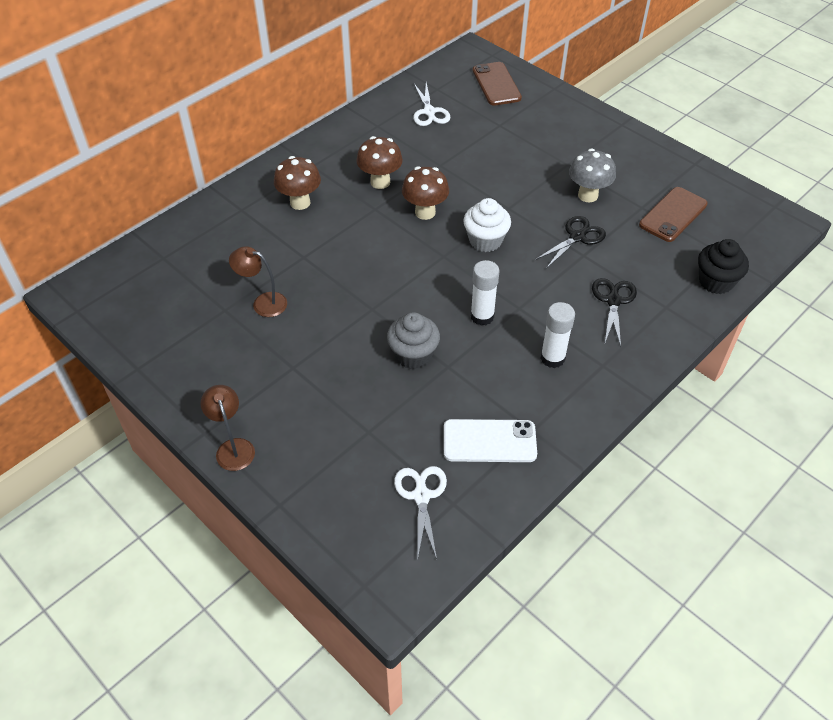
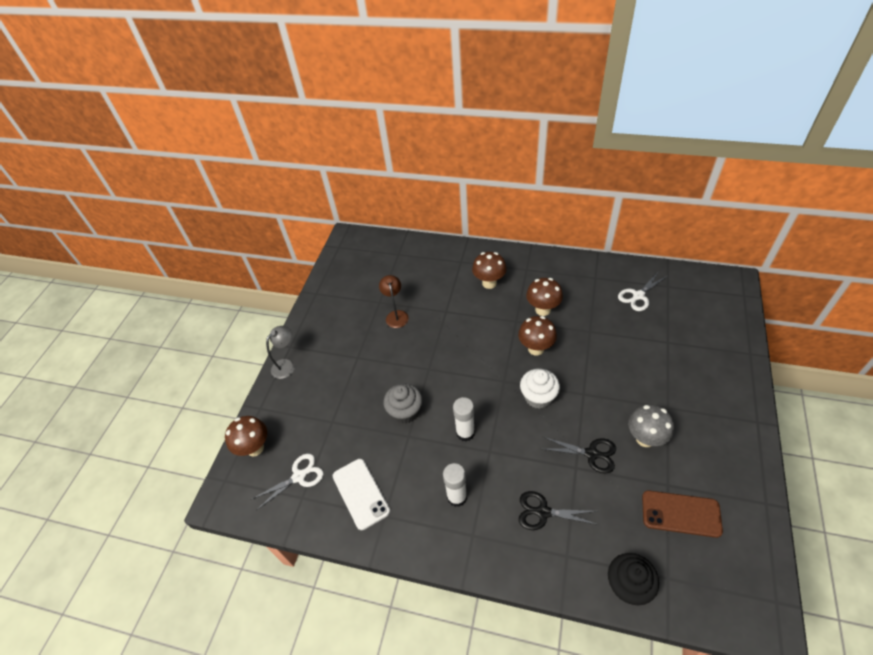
camera: 65 degrees right, 0 degrees up
brown lamp [201,385,255,471] -> grey lamp [266,326,295,379]
brown phone [473,62,522,106] -> none
black scissors [592,278,637,347] -> black scissors turned 150 degrees counterclockwise [519,491,599,530]
none -> brown mushroom [225,416,267,457]

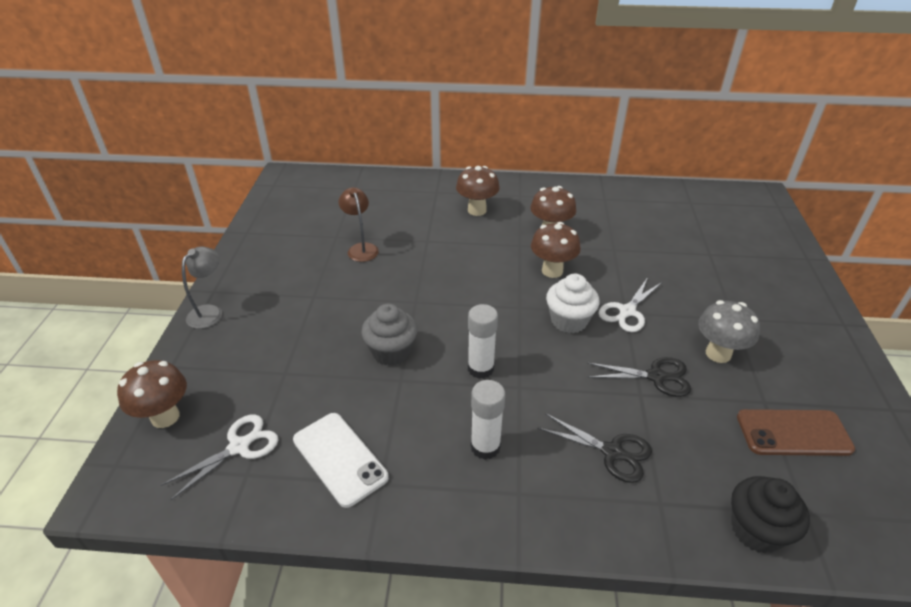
camera: 15 degrees left, 10 degrees down
black scissors [519,491,599,530] -> black scissors turned 150 degrees counterclockwise [538,414,652,483]
white scissors [618,271,667,311] -> white scissors moved to [598,277,662,332]

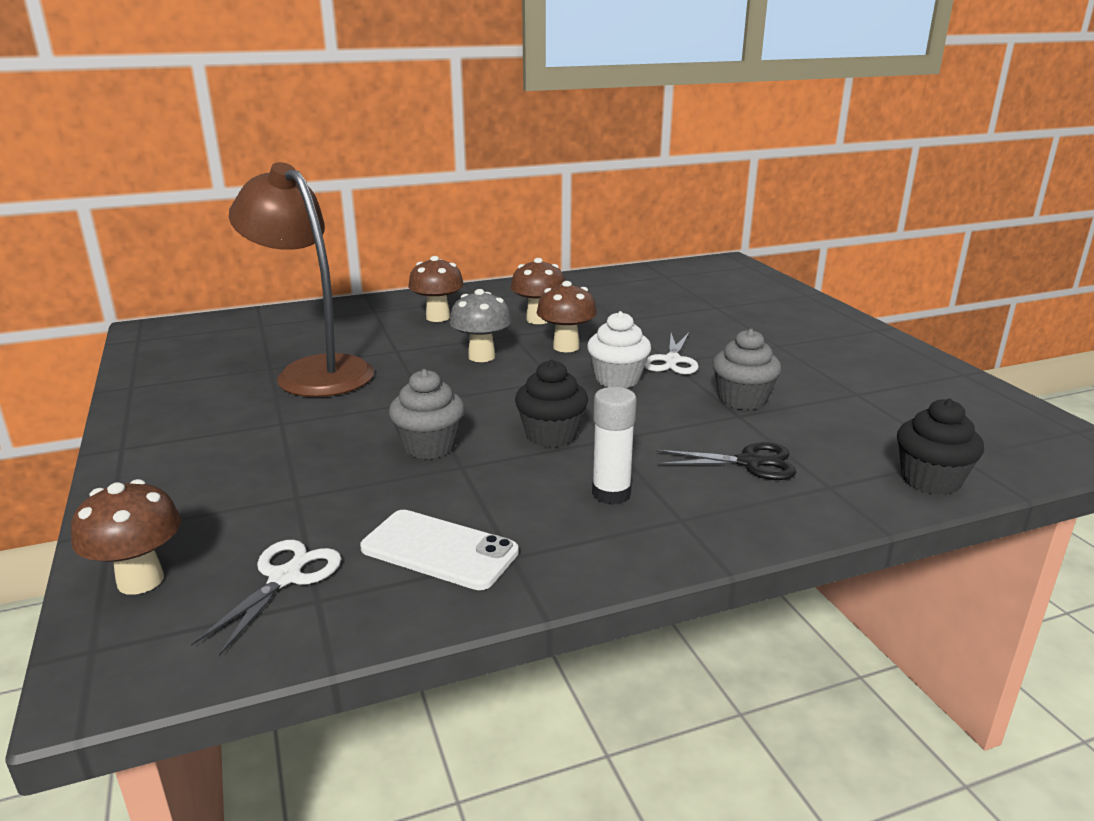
camera: 25 degrees left, 15 degrees down
grey lamp [182,247,222,329] -> none
brown lamp [339,187,379,262] -> brown lamp [229,162,374,397], size x2.20
white glue stick [468,304,498,379] -> black cupcake [515,360,588,448]
black scissors [587,357,691,397] -> grey cupcake [713,329,781,410]
grey mushroom [698,300,760,363] -> grey mushroom moved to [450,289,512,362]
brown phone [737,409,855,456] -> none

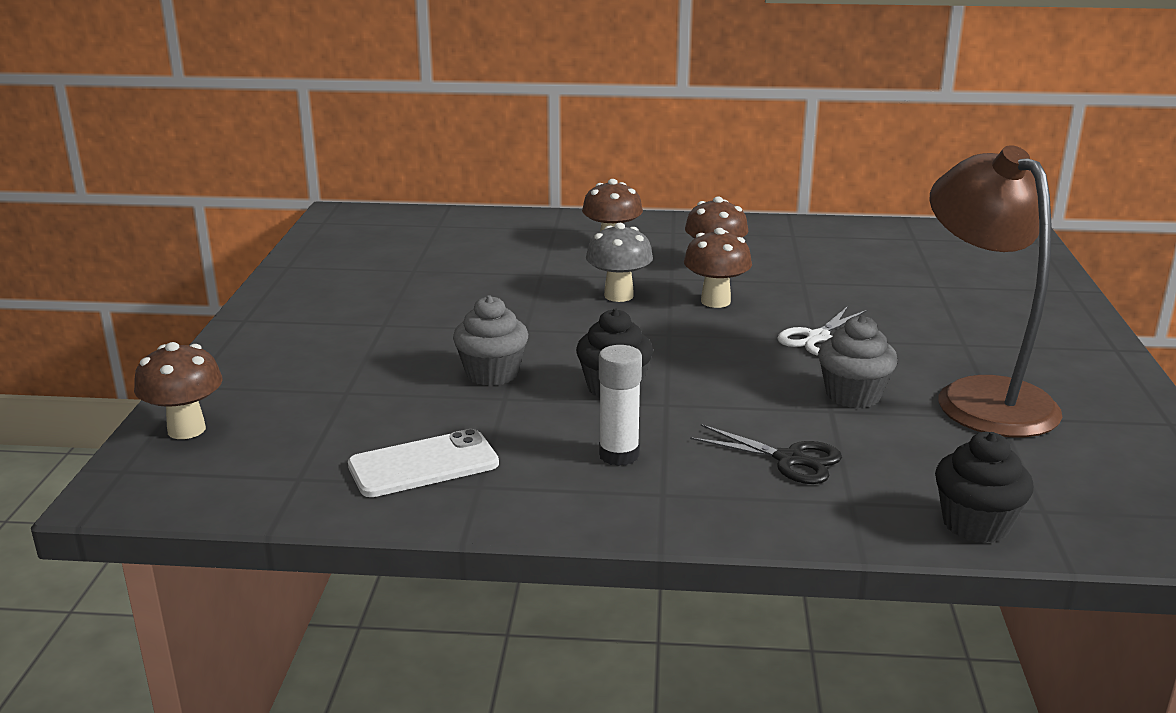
camera: 25 degrees right, 0 degrees up
white scissors [191,540,341,656] -> none
brown lamp [229,162,374,397] -> brown lamp moved to [929,145,1062,437]
white phone [360,510,519,590] -> white phone turned 75 degrees counterclockwise [348,429,499,497]
white cupcake [587,311,651,388] -> none

